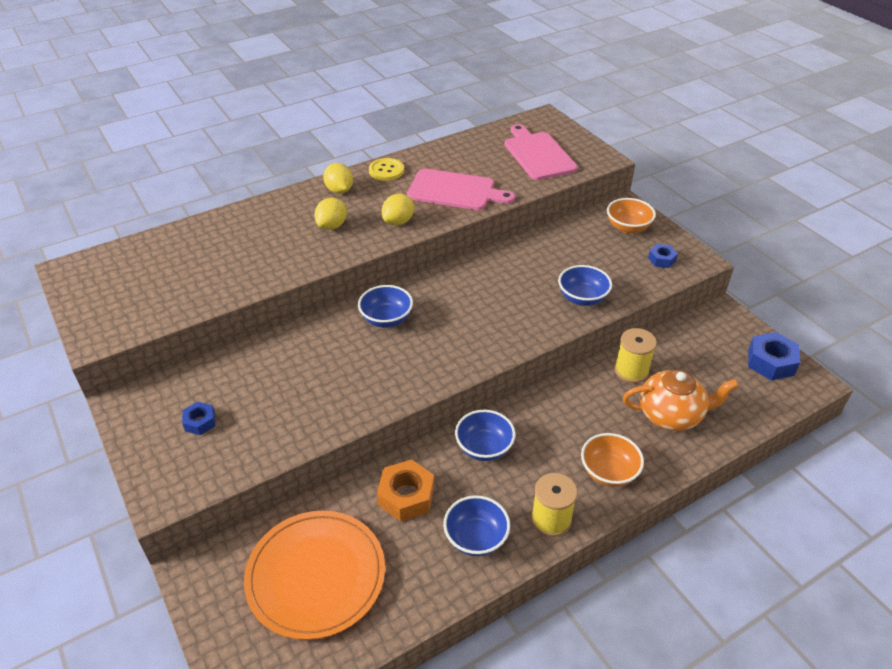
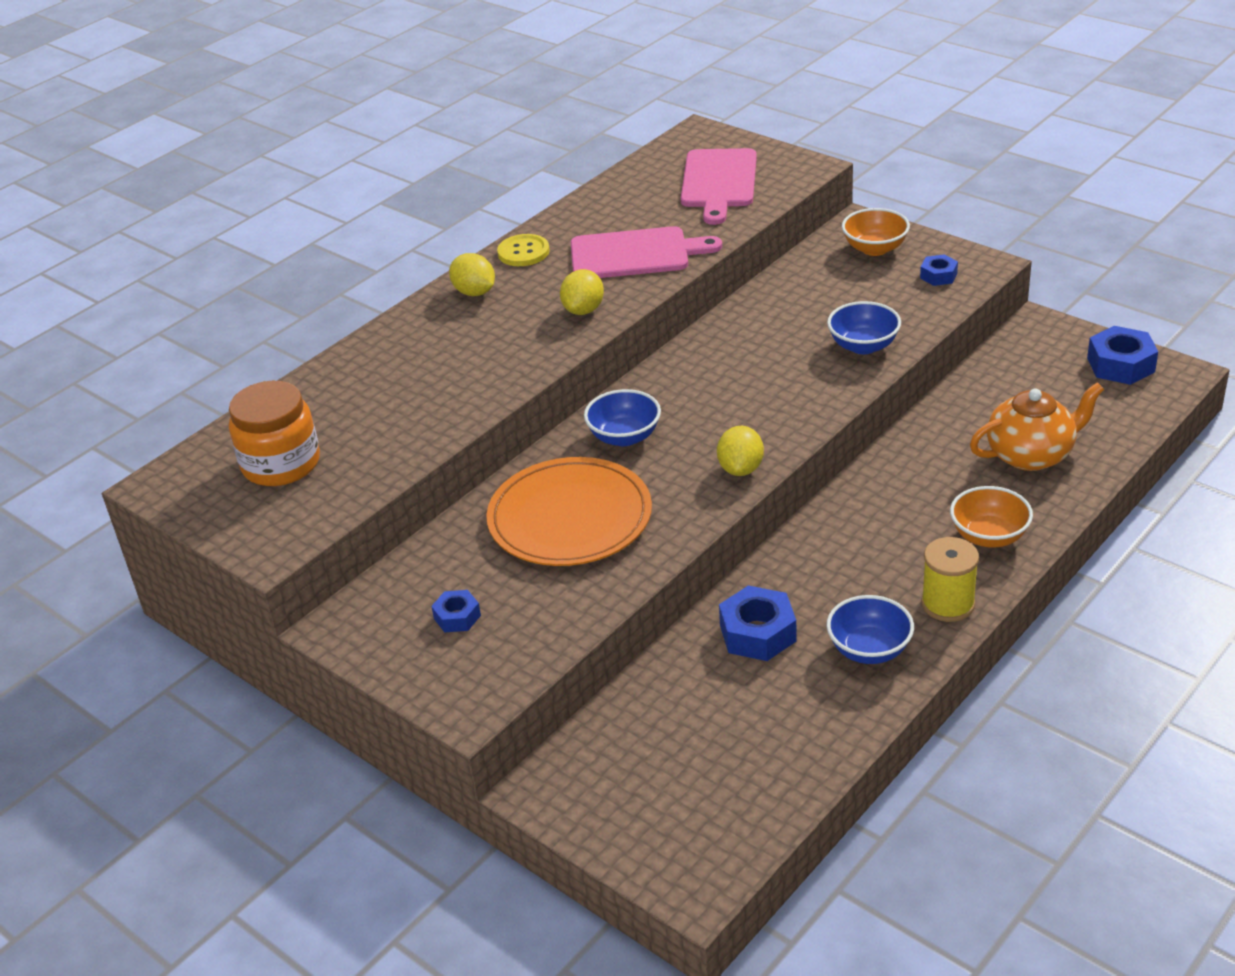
camera: 15 degrees left, 5 degrees down
orange plate [244,511,385,640] -> orange plate moved to [486,457,652,566]
yellow lemon [314,197,347,230] -> yellow lemon moved to [717,426,764,476]
orange nut [377,459,434,522] -> blue nut [719,585,797,661]
blue bowl [455,410,516,461] -> none
pink cutting board [504,124,578,180] -> pink cutting board turned 135 degrees counterclockwise [681,148,757,225]
yellow spool [614,328,657,383] -> none
none -> orange jar [229,381,320,486]

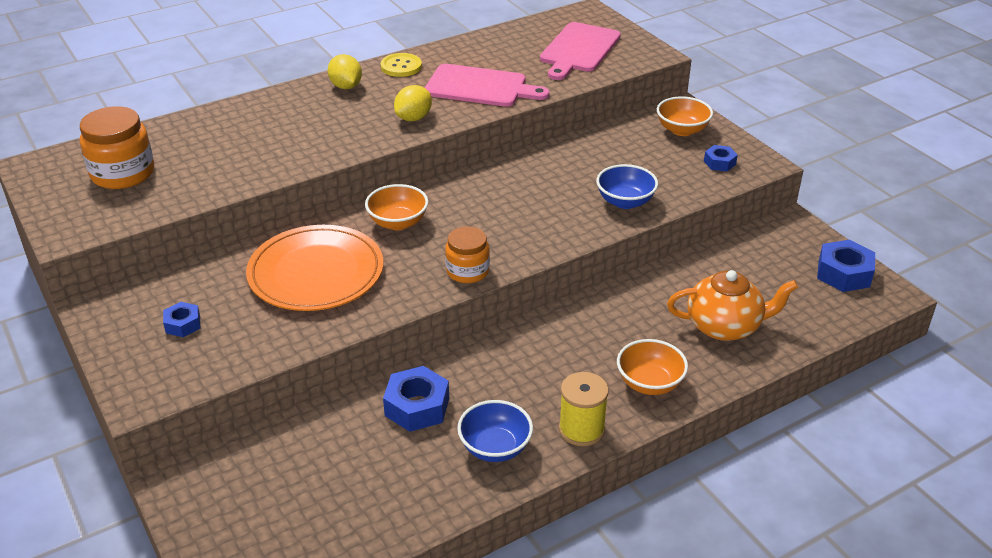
camera: 15 degrees right, 0 degrees up
blue bowl [584,389,661,446] -> orange bowl [365,184,428,230]
yellow lemon [717,426,764,476] -> orange jar [445,226,490,283]

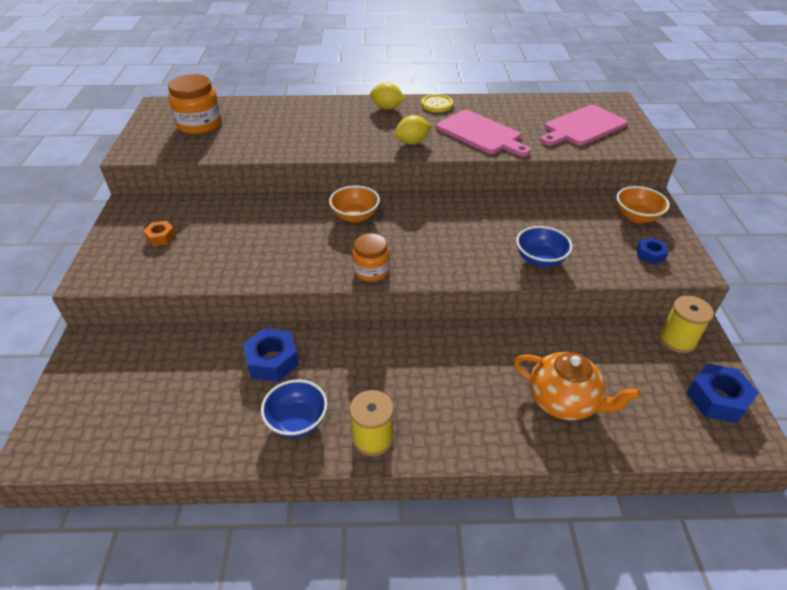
camera: 30 degrees right, 5 degrees up
blue nut [163,302,200,337] -> orange nut [143,221,176,246]
orange plate [246,225,383,311] -> none
yellow lemon [328,54,362,89] -> yellow lemon turned 75 degrees counterclockwise [370,83,405,110]
orange bowl [617,339,688,395] -> none
none -> yellow spool [659,296,714,353]

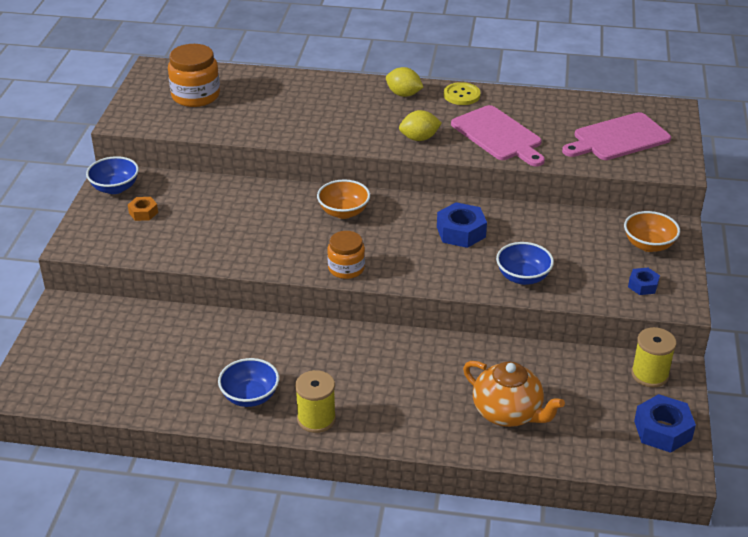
camera: 10 degrees right, 5 degrees down
blue nut [242,328,299,382] -> blue nut moved to [437,202,487,248]
none -> blue bowl [86,156,139,194]

